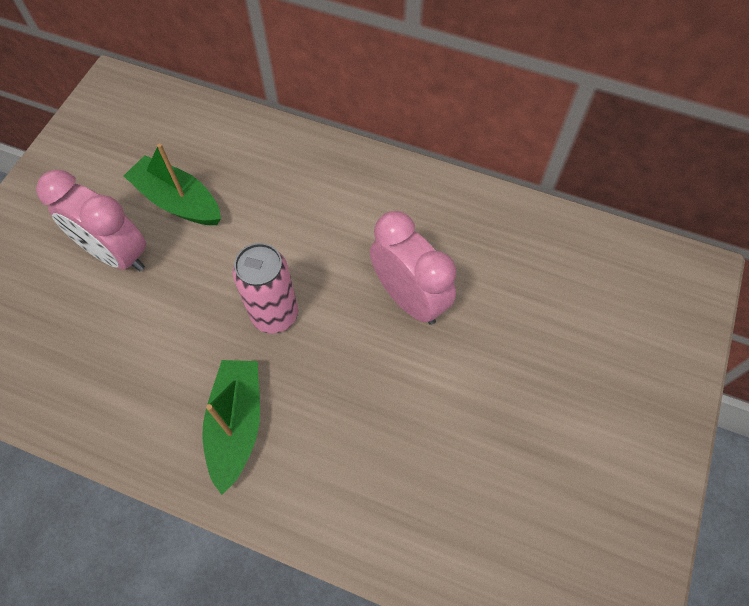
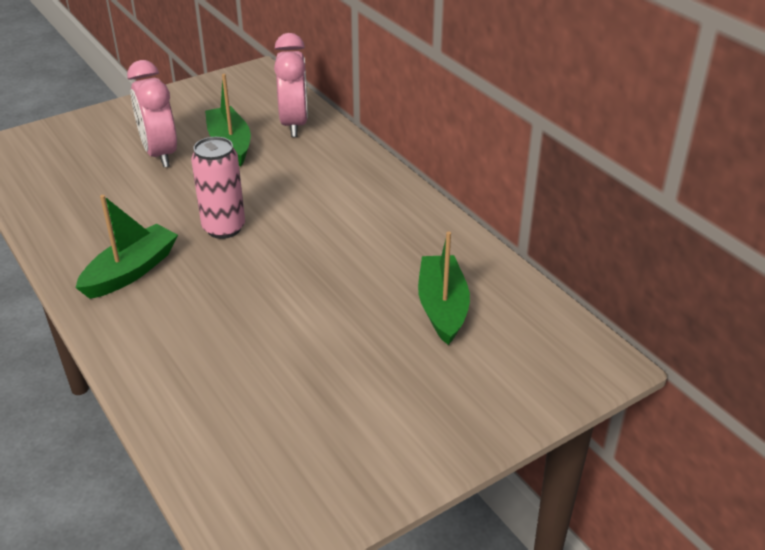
camera: 35 degrees right, 25 degrees down
pink clock [370,211,456,325] -> pink clock moved to [274,33,308,137]
none -> green boat [418,231,470,345]

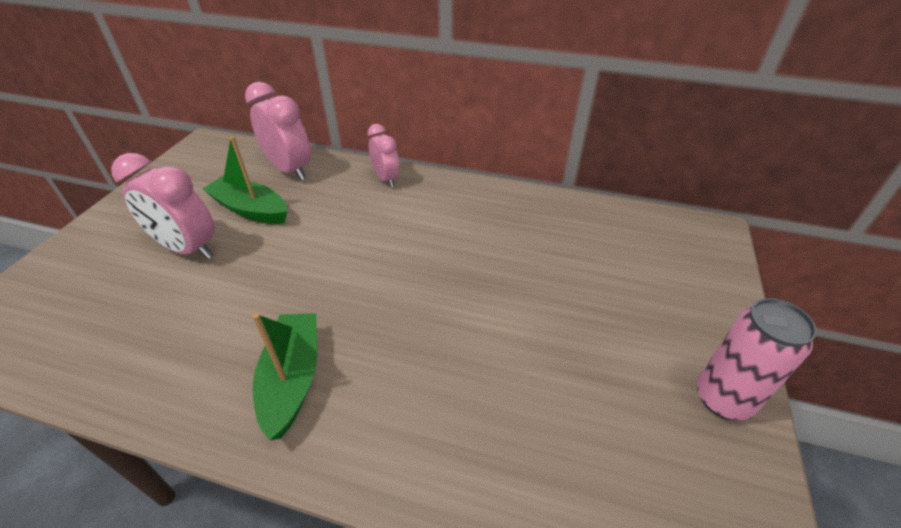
camera: 40 degrees left, 5 degrees up
pink can [191,137,245,239] -> pink can moved to [697,298,817,420]
green boat [418,231,470,345] -> none
none -> pink clock [368,124,400,187]

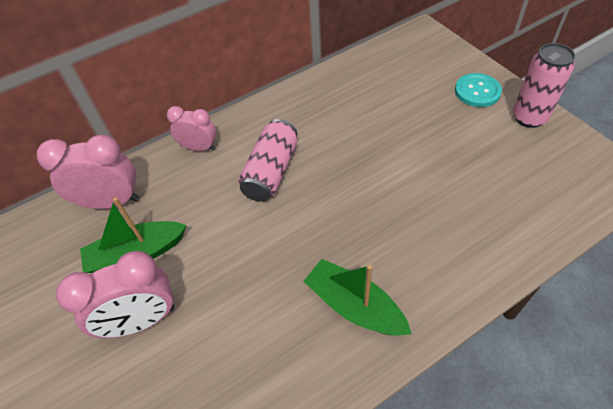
camera: 45 degrees left, 10 degrees up
none -> pink can [239,119,298,202]
none -> turquoise button [455,73,502,107]

